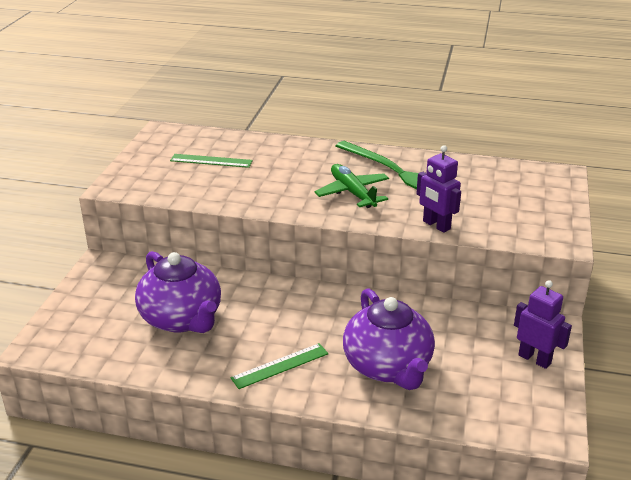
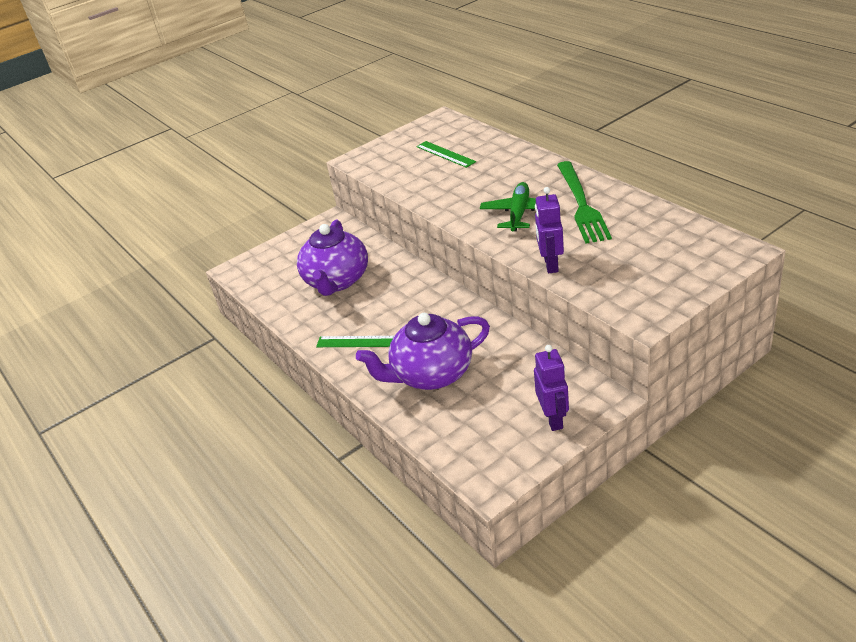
camera: 45 degrees right, 5 degrees up
purple teapot [343,288,435,390] -> purple teapot turned 45 degrees clockwise [356,313,490,390]

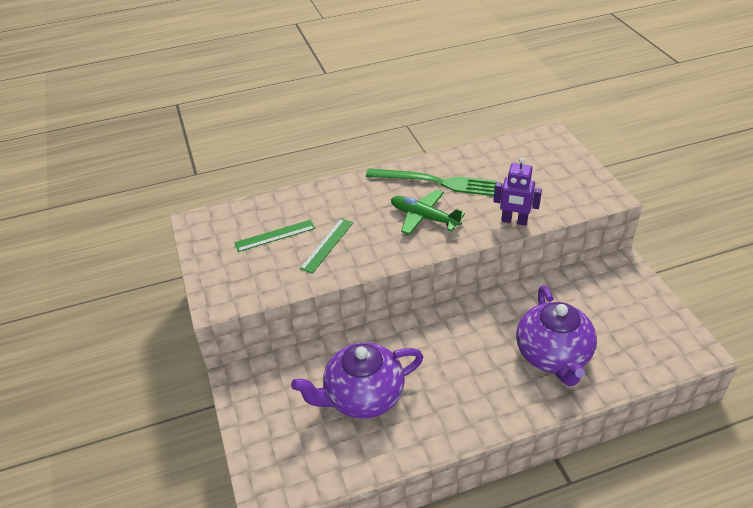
camera: 75 degrees left, 5 degrees up
purple teapot [297,220,368,296] -> purple teapot turned 135 degrees clockwise [291,342,423,419]
green ruler [316,336,394,347] -> green ruler moved to [300,218,353,274]
purple robot [534,345,569,431] -> none

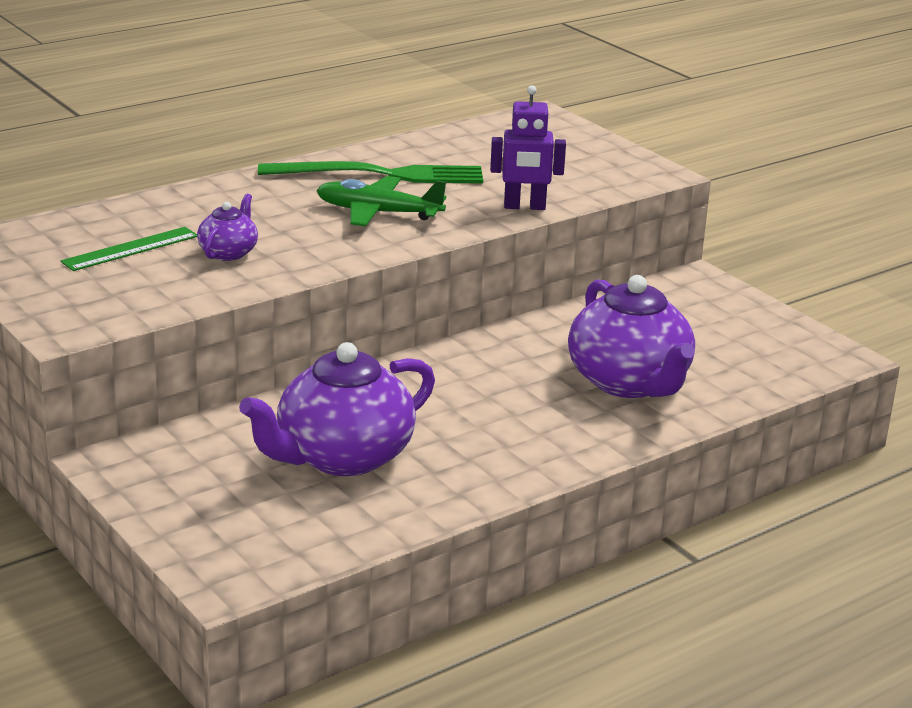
camera: 20 degrees left, 15 degrees down
green ruler [300,218,353,274] -> purple teapot [197,194,258,261]

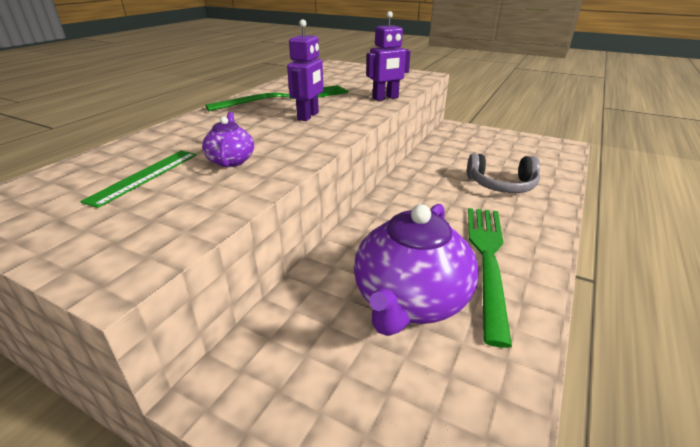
camera: 25 degrees left, 5 degrees up
green plane [316,176,446,226] -> purple robot [287,19,323,121]
purple teapot [568,275,695,398] -> grey headphones [467,154,540,193]
none -> green fork [468,208,512,348]

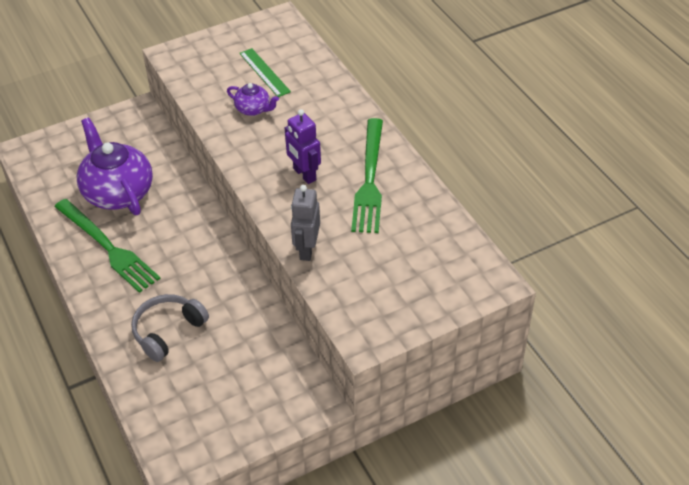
camera: 125 degrees right, 15 degrees up
purple robot [366,11,410,101] -> grey robot [291,185,320,261]

